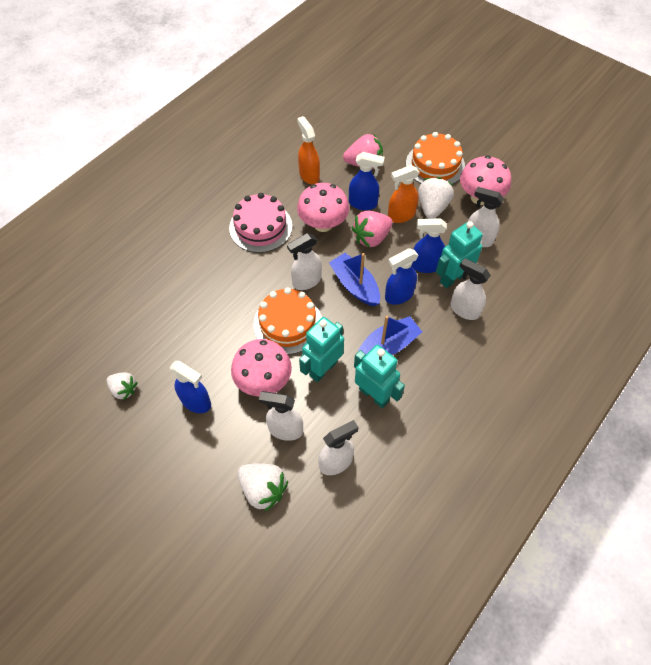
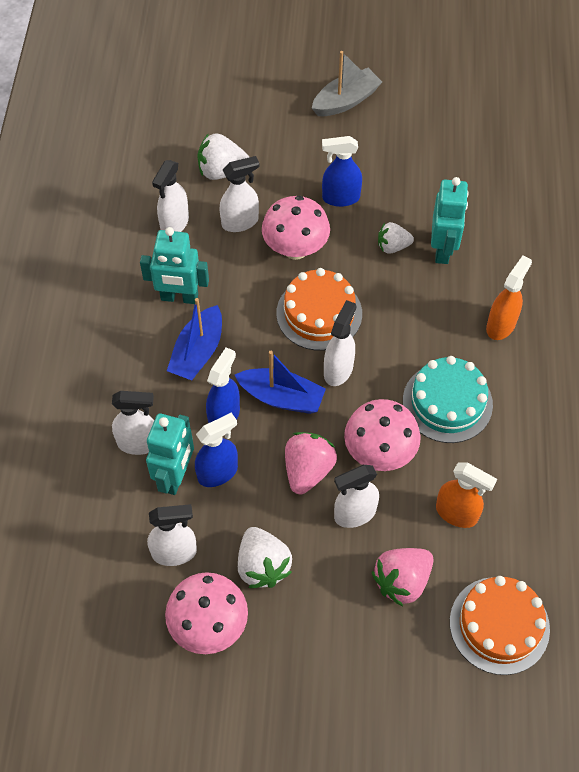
camera: 145 degrees right, 0 degrees up
white strawberry [107,372,138,400] -> white strawberry moved to [378,222,414,254]
pink cake [229,193,292,253] -> turquoise cake [403,356,493,443]
turquoise robot [299,317,344,382] -> turquoise robot moved to [431,177,469,264]
blue spray bottle [349,152,385,210] -> white spray bottle [334,465,379,528]
orange spray bottle [388,165,420,223] -> orange spray bottle moved to [486,255,532,340]
orange cake [406,132,465,184] -> orange cake moved to [450,576,550,675]
none -> grey boat [312,51,382,116]

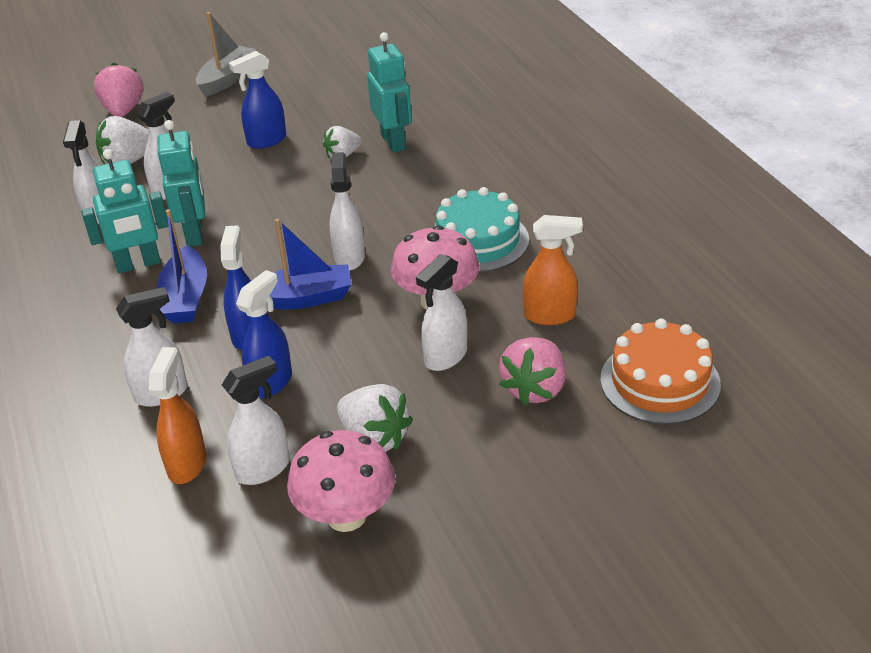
camera: 25 degrees left, 20 degrees down
turquoise robot [146,413,194,495] -> turquoise robot moved to [158,120,205,247]
pink mushroom [262,196,330,260] -> none
orange cake [276,268,362,351] -> none
pink strawberry [285,432,337,494] -> pink strawberry moved to [94,62,144,117]
orange spray bottle [486,255,532,340] -> orange spray bottle moved to [149,347,206,484]

